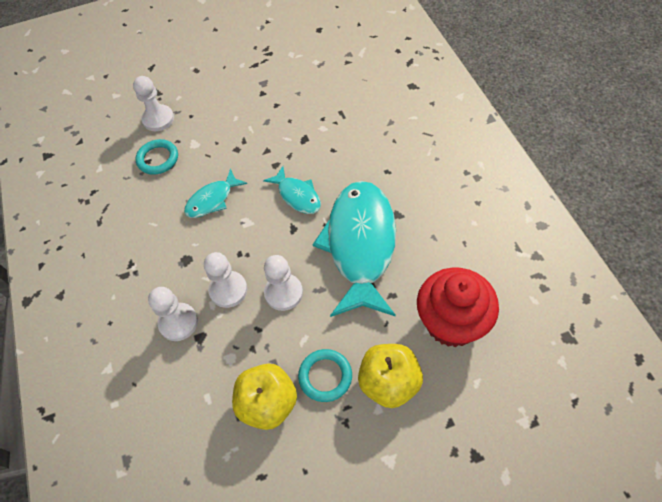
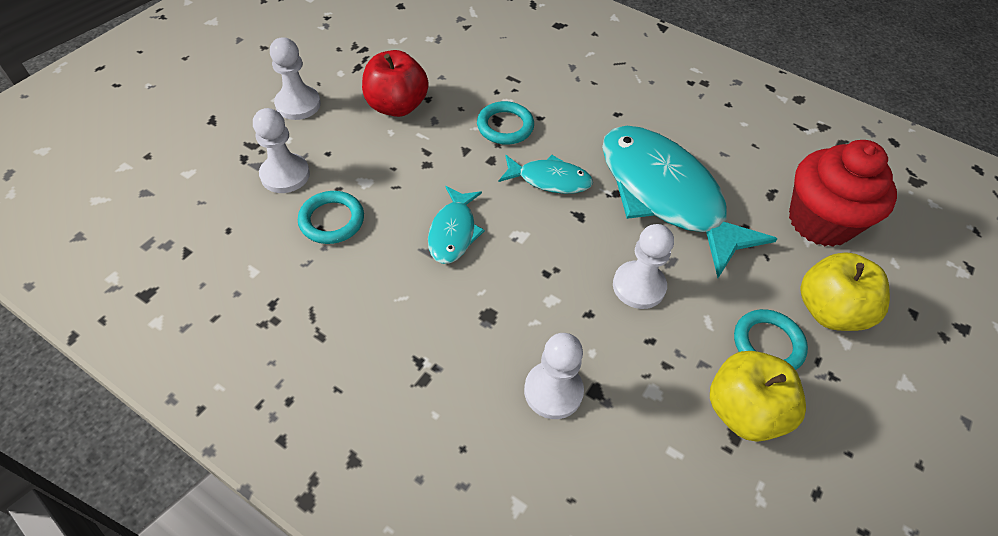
camera: 45 degrees left, 5 degrees down
white pawn [204,252,247,308] -> white pawn moved to [270,37,321,120]
none -> red apple [362,50,429,117]
none -> turquoise ring [477,101,534,145]

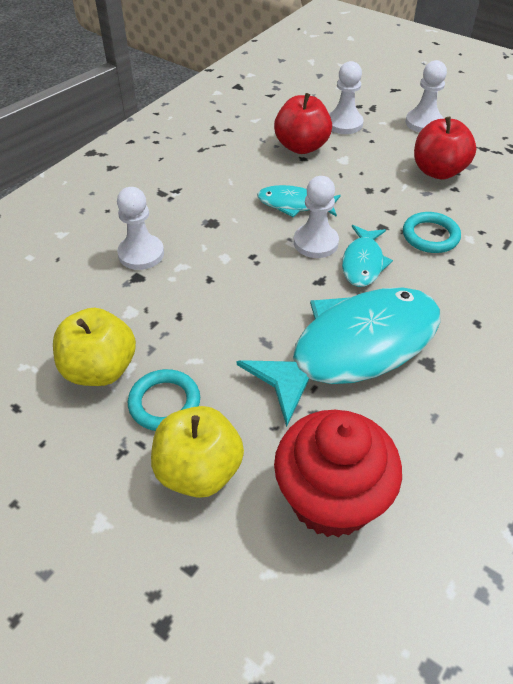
camera: 95 degrees right, 5 degrees down
turquoise ring [298,191,364,244] -> red apple [274,93,332,154]
white pawn [613,224,674,309] -> white pawn moved to [294,176,339,258]

